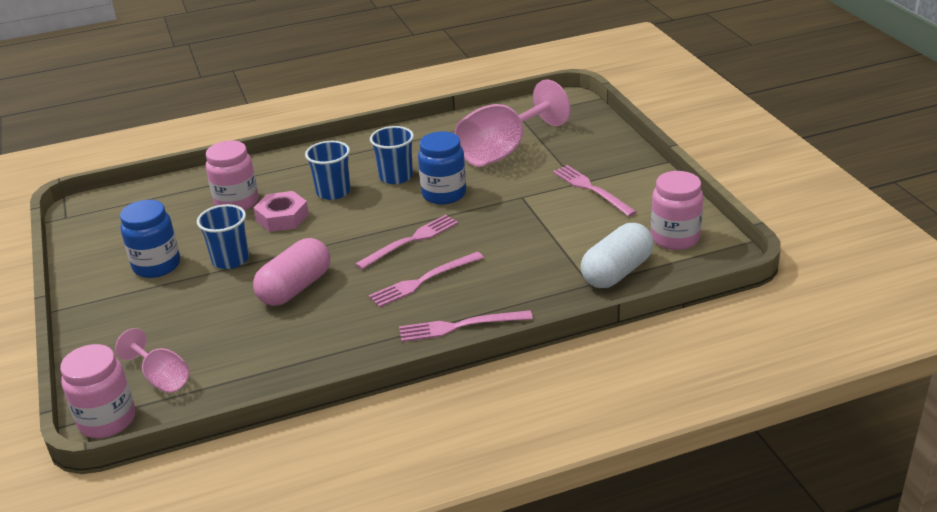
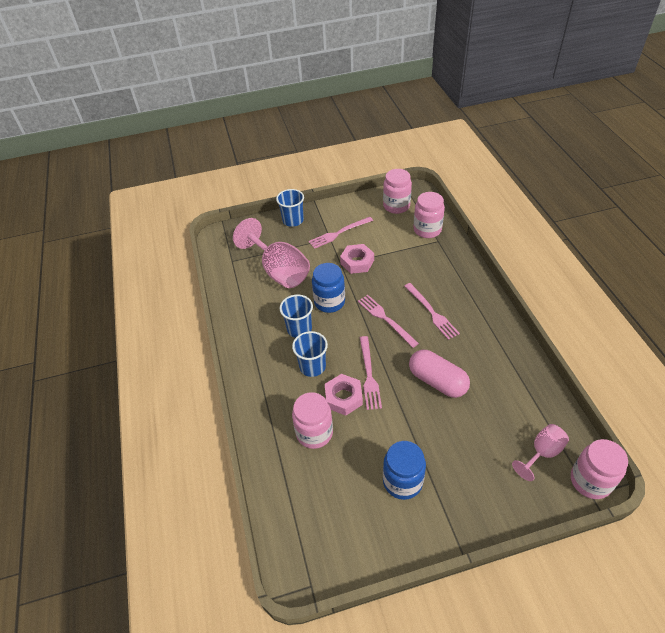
camera: 85 degrees left, 15 degrees up
blue cup [197,204,249,269] -> blue cup moved to [276,189,304,227]
pink fork [399,310,533,342] -> pink fork moved to [360,336,382,410]
white capsule [581,223,654,288] -> pink jar [413,192,445,238]
none -> pink nut [340,244,374,274]

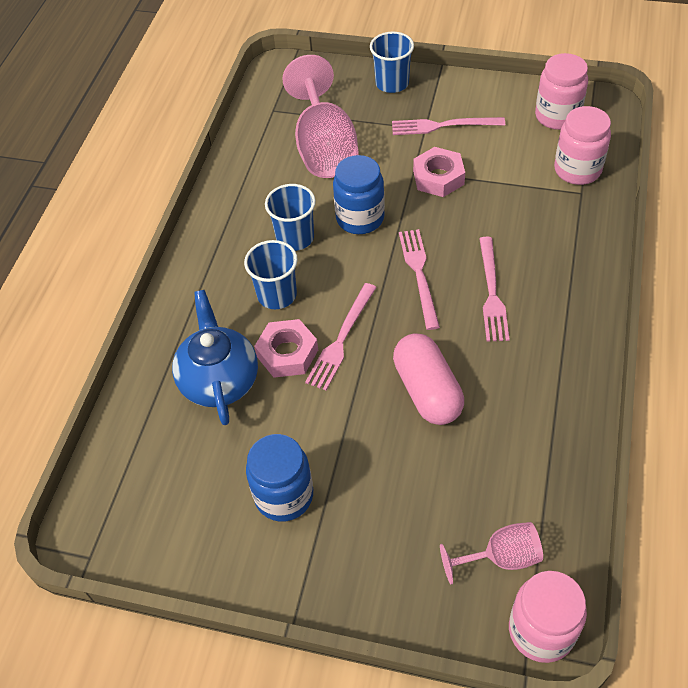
camera: 30 degrees right, 5 degrees up
pink jar [292,392,333,449] -> blue teapot [172,290,258,425]

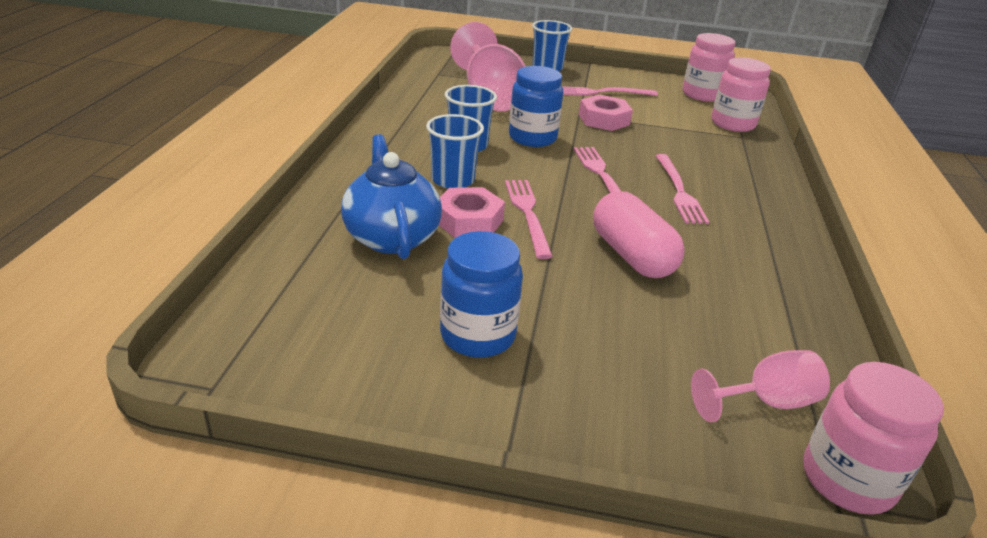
camera: 10 degrees left, 20 degrees down
pink fork [305,283,377,391] -> pink fork turned 150 degrees clockwise [505,180,553,259]

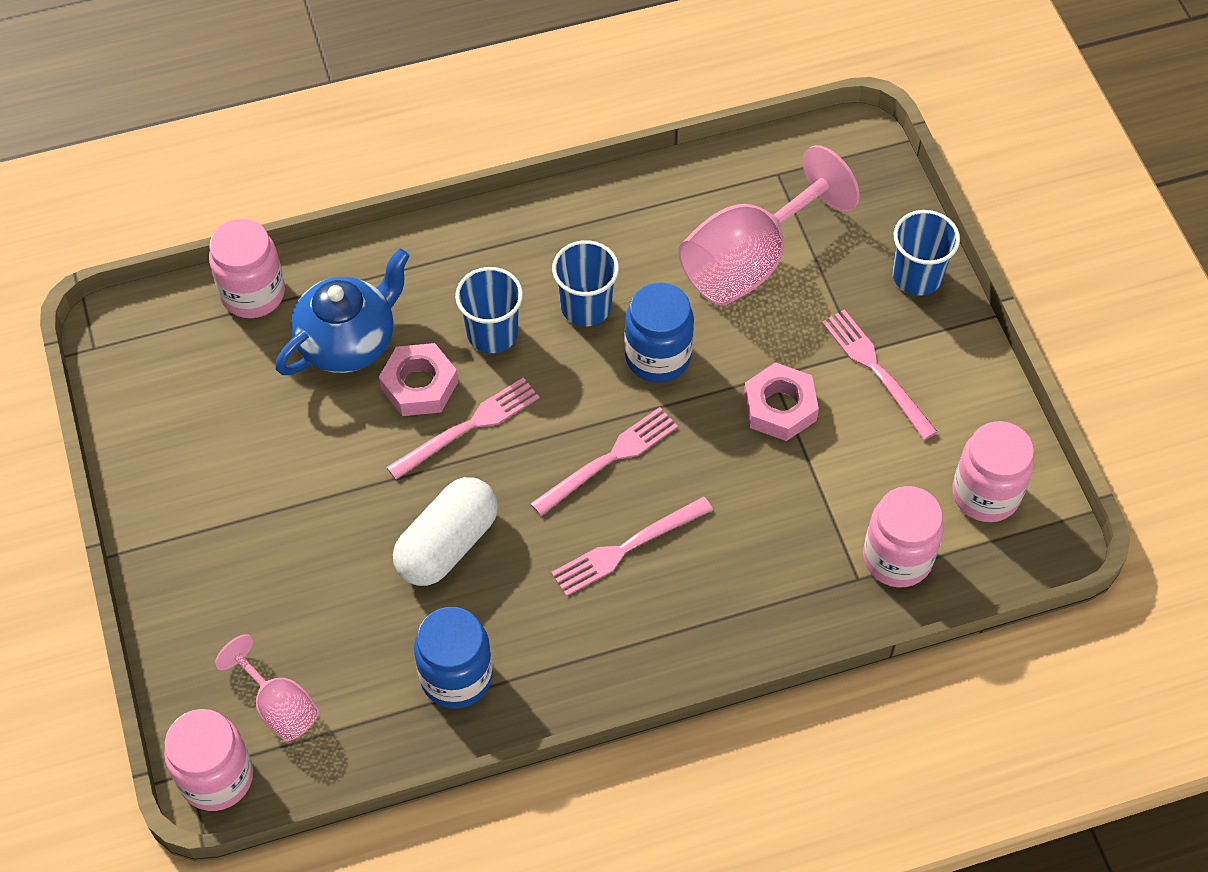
camera: 65 degrees right, 25 degrees up
blue jar [440,231,523,358] -> blue jar moved to [414,607,493,709]
pink capsule [593,191,685,278] -> white capsule [393,477,498,586]
none -> pink jar [209,219,285,318]

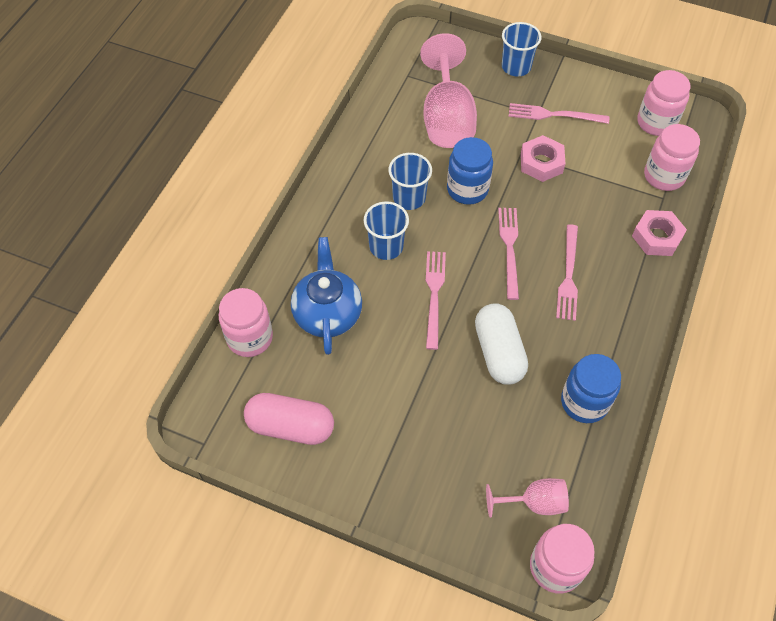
camera: 50 degrees left, 0 degrees up
pink nut [379,343,458,416] -> pink nut moved to [632,210,687,256]
none -> pink capsule [244,393,334,445]

